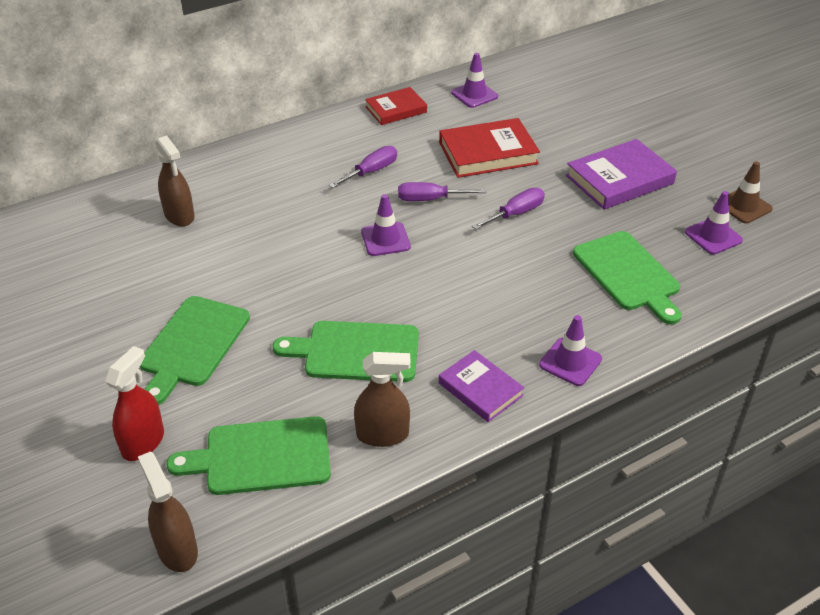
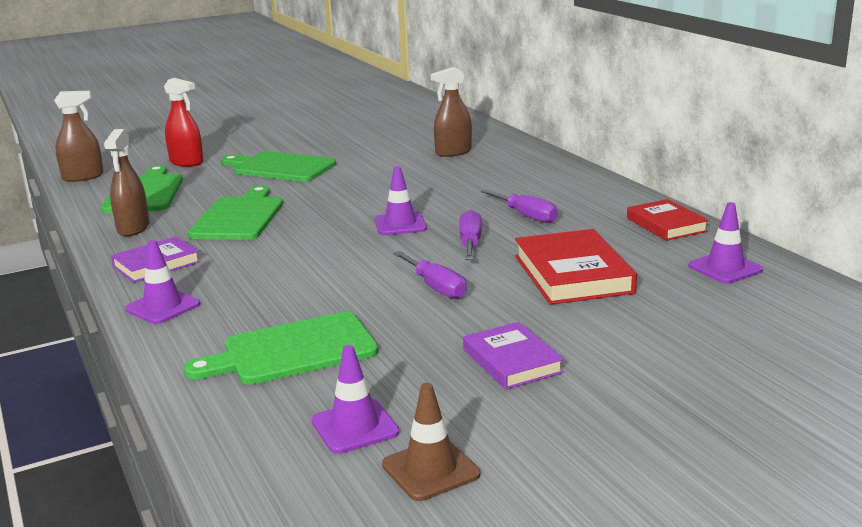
camera: 95 degrees right, 20 degrees down
purple book [566,139,677,210] -> purple book [463,322,564,389], size x0.64

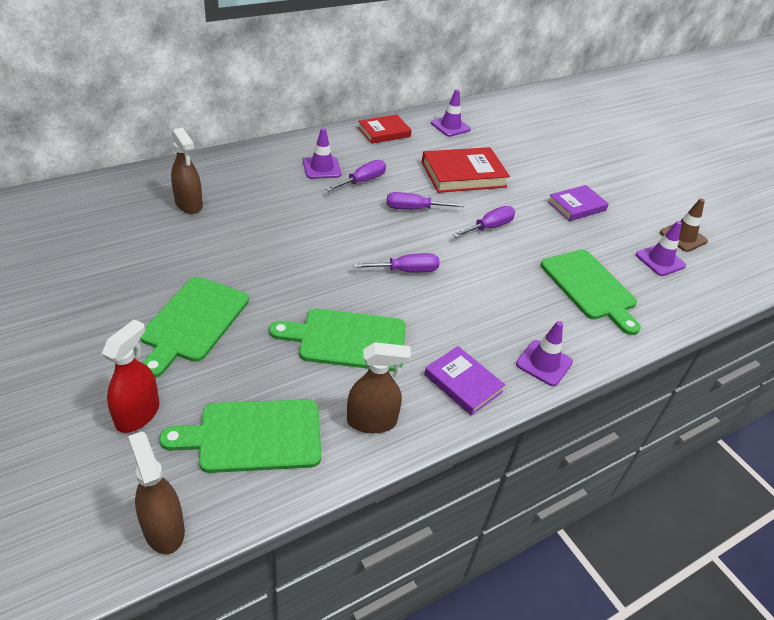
camera: 100 degrees left, 20 degrees up
purple traffic cone [375,166,427,235] -> purple traffic cone moved to [303,128,342,179]
none -> purple screwdriver [353,253,440,272]

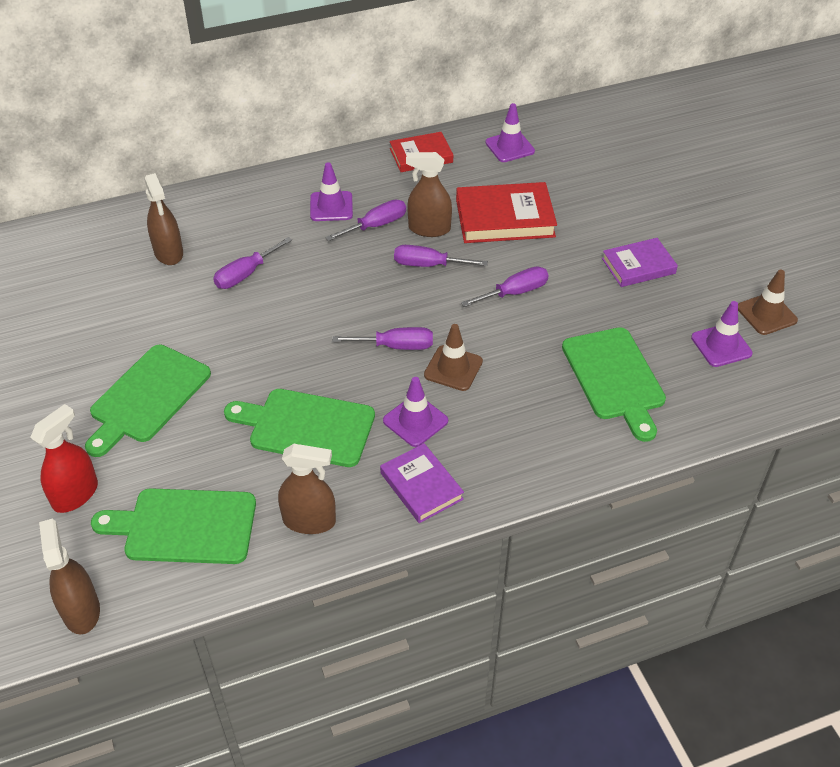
camera: 15 degrees right, 5 degrees up
purple traffic cone [516,321,573,386] -> purple traffic cone moved to [383,377,448,447]
none -> purple screwdriver [213,237,292,289]
none -> brown spray bottle [406,152,452,237]
none -> brown traffic cone [424,324,483,391]

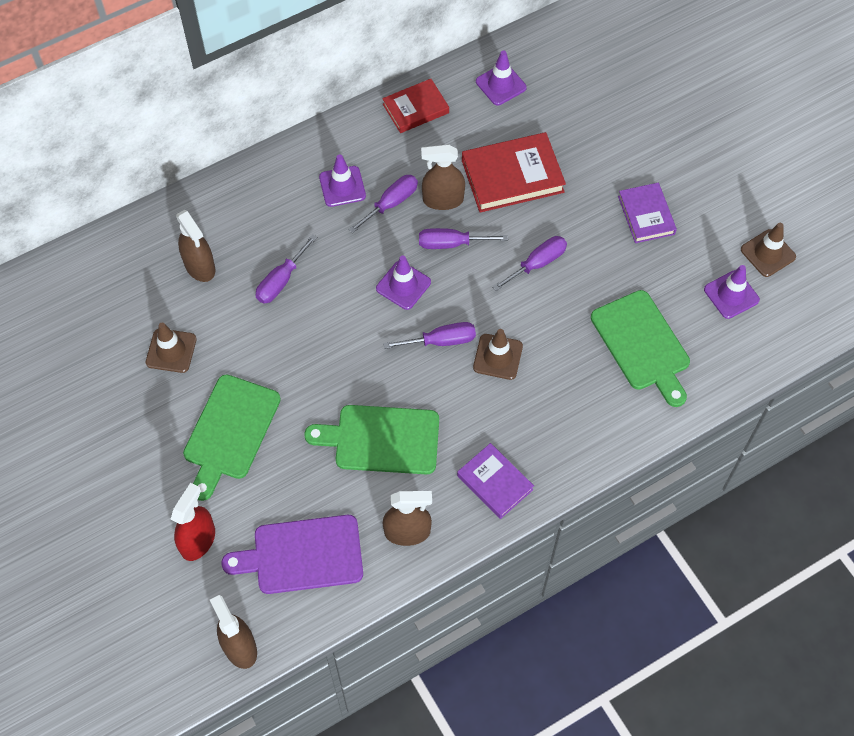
camera: 10 degrees left, 15 degrees up
green cutting board [91,488,256,564] -> purple cutting board [221,515,363,594]
purple traffic cone [383,377,448,447] -> purple traffic cone moved to [376,256,431,310]
purple book [602,238,678,287] -> purple book turned 75 degrees counterclockwise [618,183,677,243]
none -> brown traffic cone [146,323,197,373]

